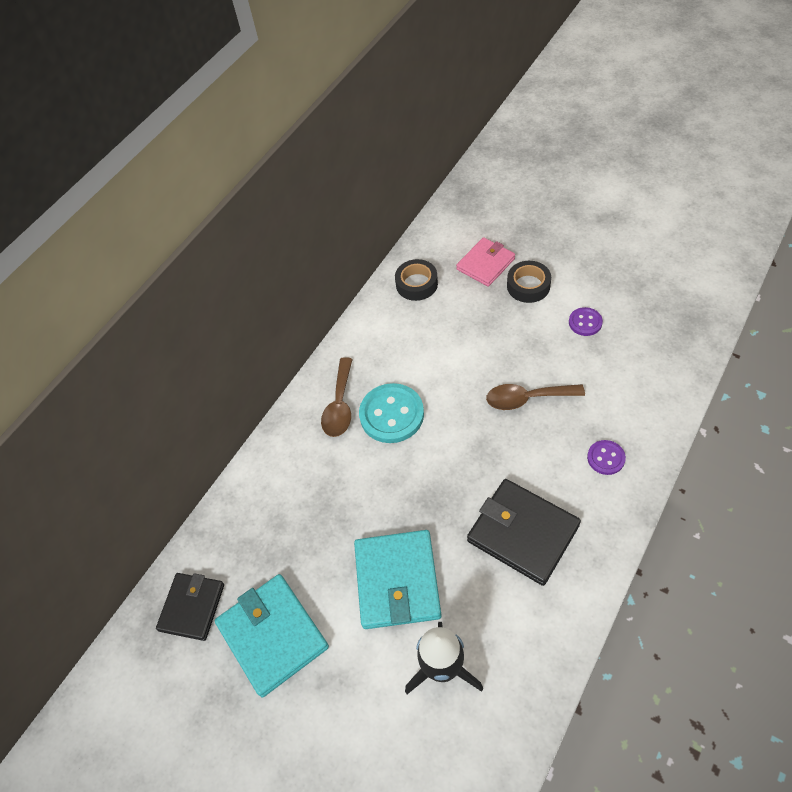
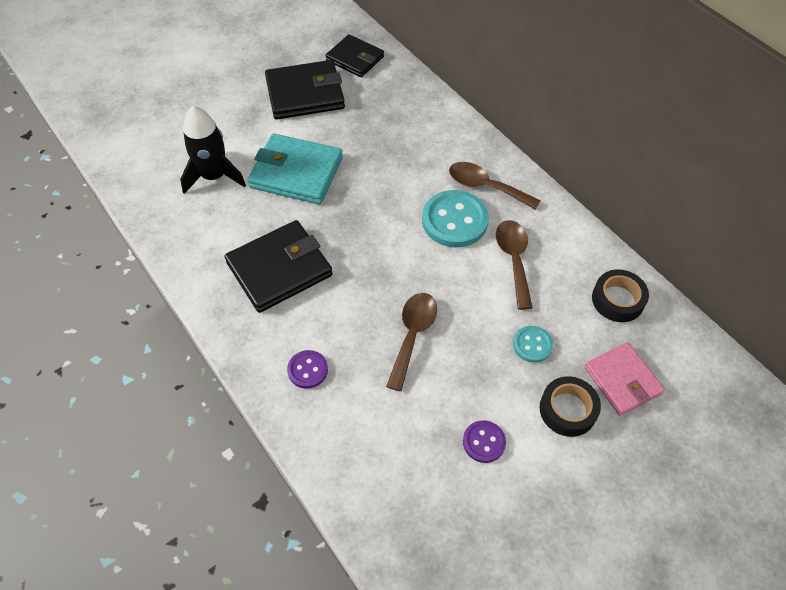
camera: 105 degrees right, 0 degrees up
turquoise wallet [215,574,329,697] -> black wallet [265,60,345,120]
none -> brown spoon [496,220,533,310]
none -> turquoise button [513,326,553,363]

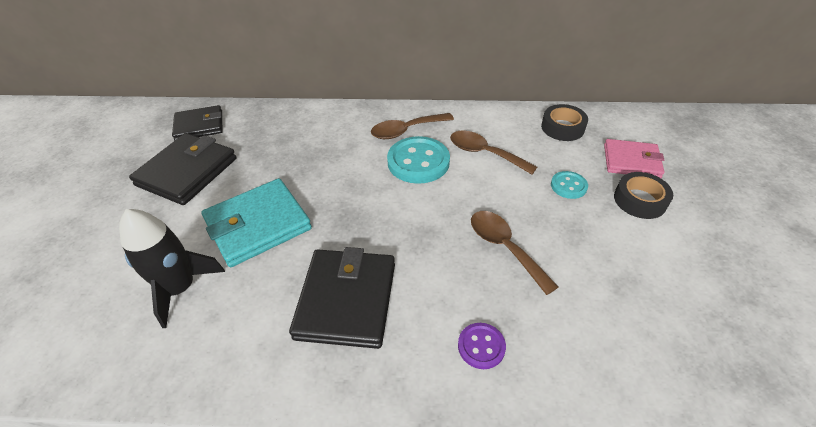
camera: 50 degrees left, 10 degrees down
purple button [463,420,506,463] -> none

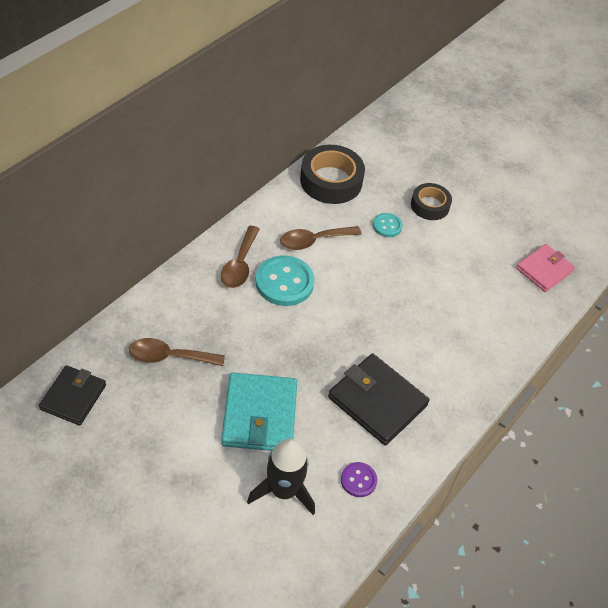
camera: 60 degrees left, 5 degrees up
black wallet [129,133,236,205] -> none
purple button [458,323,506,369] -> purple button moved to [341,462,377,497]
brown spoon [471,211,558,295] -> brown spoon moved to [129,338,225,366]
black tape [541,104,588,141] -> black tape [300,145,365,204], size x1.62
pink wallet [604,139,665,178] -> pink wallet moved to [516,244,575,292]

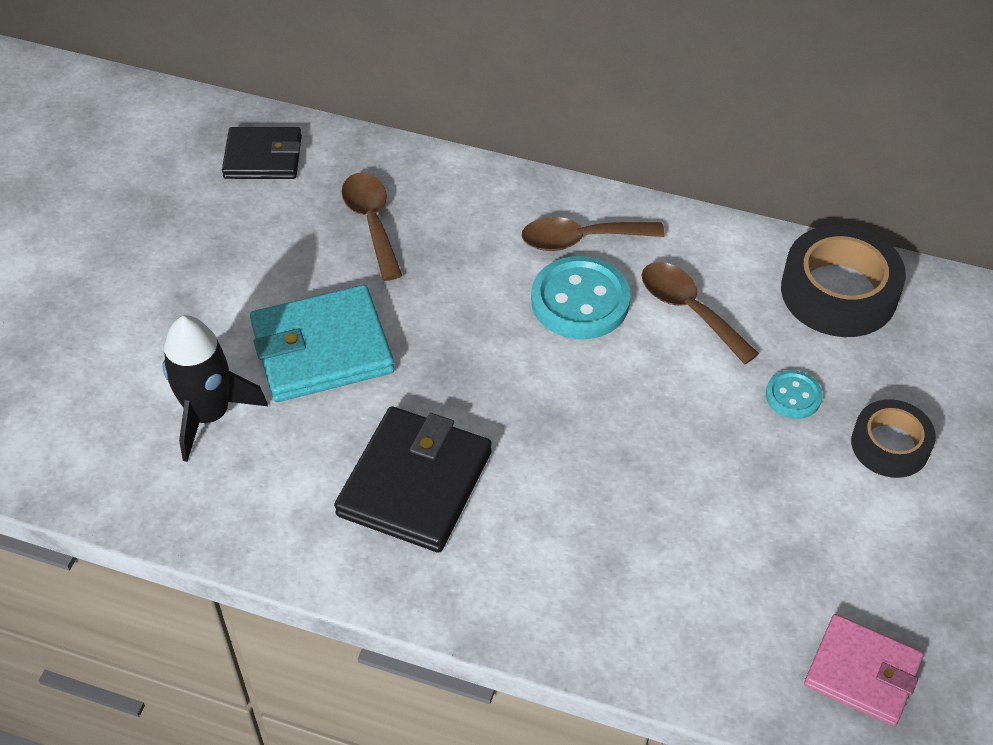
camera: 75 degrees right, 0 degrees up
purple button [341,462,377,497] -> none

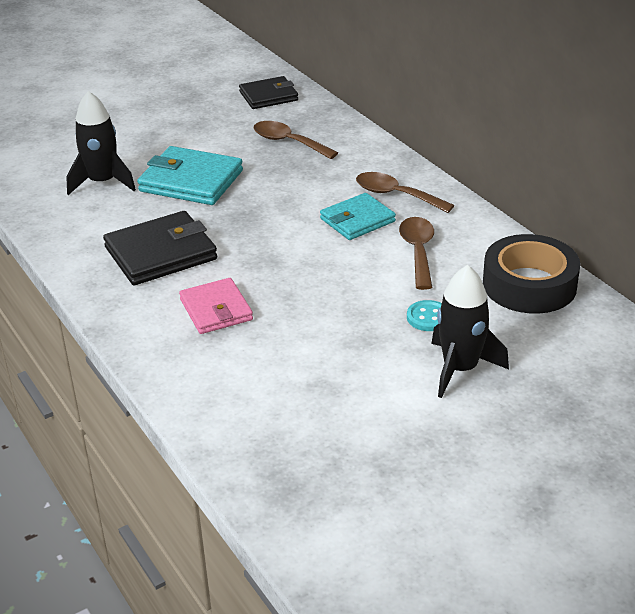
camera: 40 degrees right, 15 degrees down
black wallet [222,127,302,179] -> black wallet turned 60 degrees counterclockwise [239,76,298,109]
brown spoon [342,173,403,281] -> brown spoon turned 75 degrees counterclockwise [254,121,338,159]
turquoise button [531,256,631,339] -> turquoise wallet [320,193,396,240]
pink wallet [804,614,924,726] -> pink wallet moved to [179,278,253,334]
black tape [851,399,936,478] -> black rocket [431,265,509,398]

